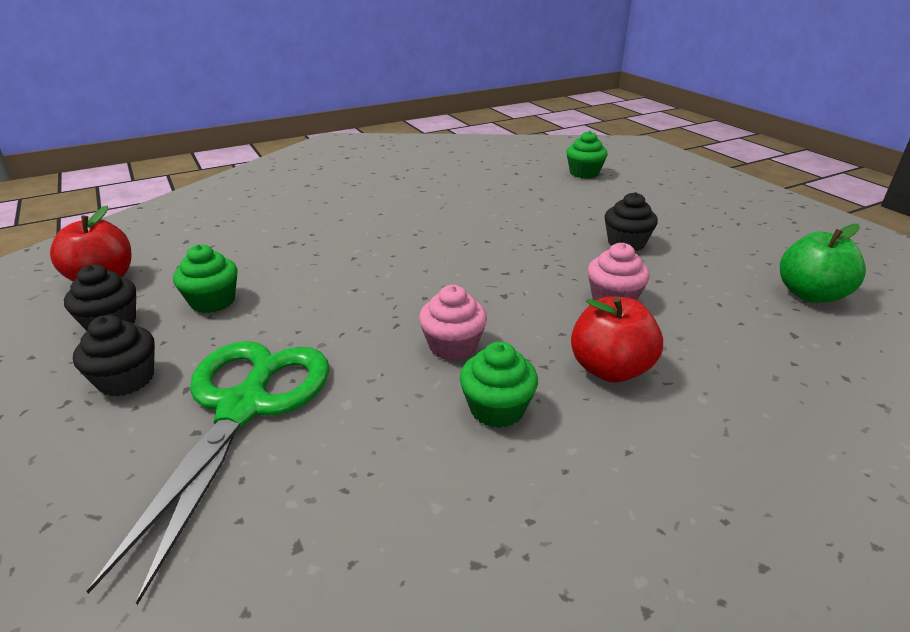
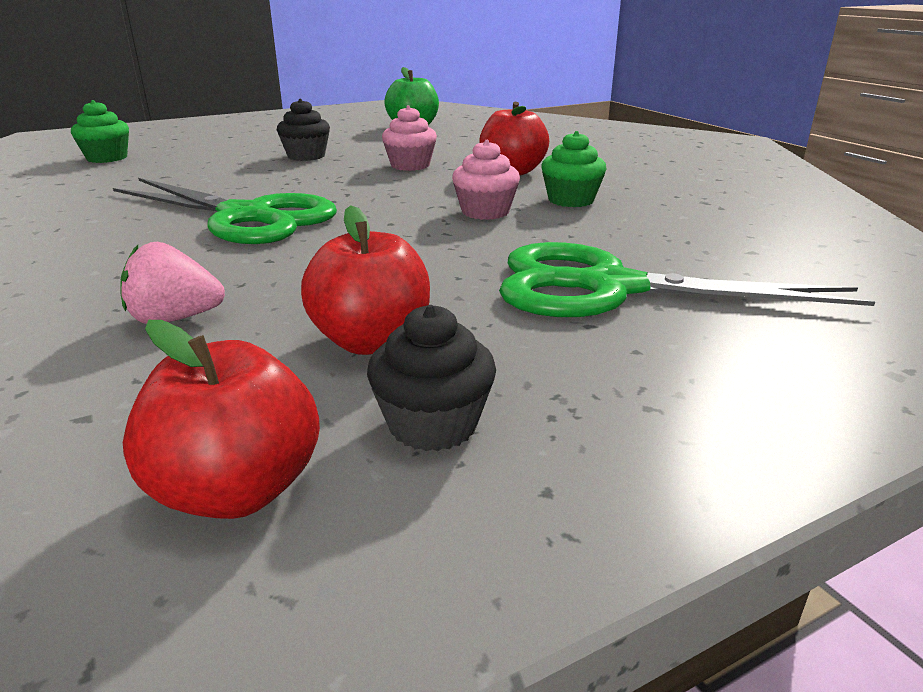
camera: 90 degrees left, 5 degrees down
black cupcake [73,315,155,397] -> none
green cupcake [173,244,237,313] -> red apple [301,206,430,355]
none -> green scissors [113,178,337,244]
none -> pink strawberry [120,242,225,324]

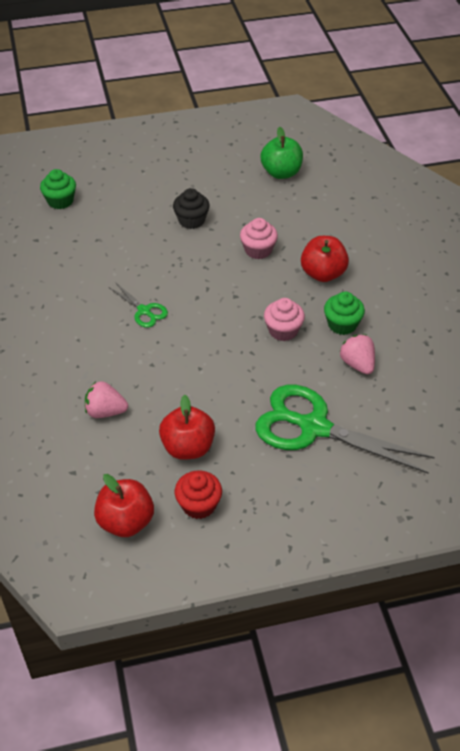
camera: 15 degrees right, 20 degrees up
green scissors [113,178,337,244] -> green scissors [110,282,168,328], size x0.46
black cupcake [367,305,496,451] -> red cupcake [175,471,222,519]
none -> pink strawberry [339,334,375,374]

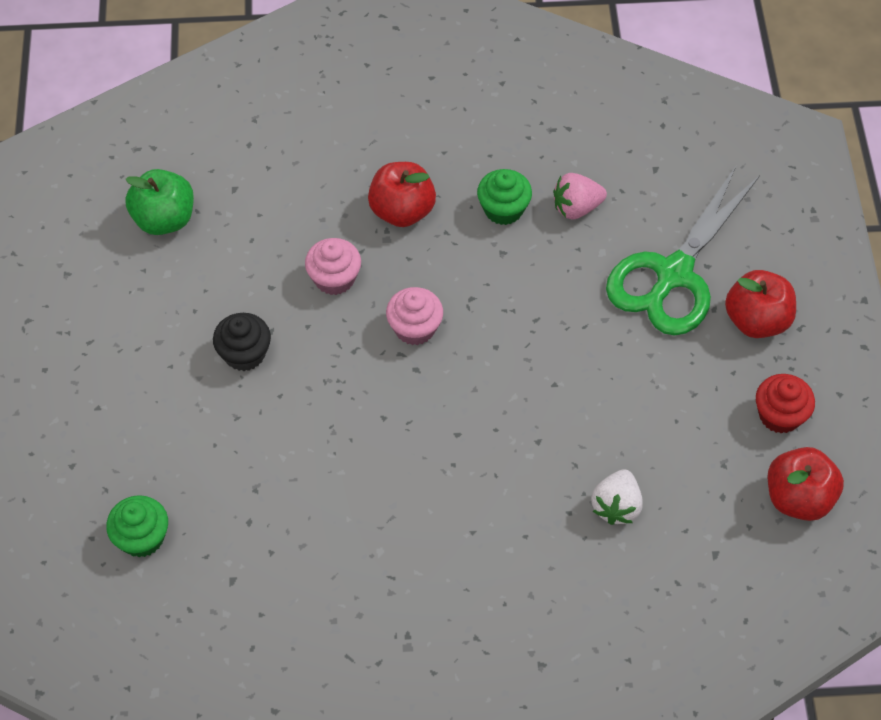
camera: 80 degrees left, 10 degrees up
pink strawberry [85,381,128,418] -> white strawberry [591,469,643,525]
green scissors [110,282,168,328] -> none
red apple [159,395,215,460] -> red apple moved to [725,270,796,338]
pink cupcake [264,298,305,341] -> pink cupcake moved to [386,287,443,345]

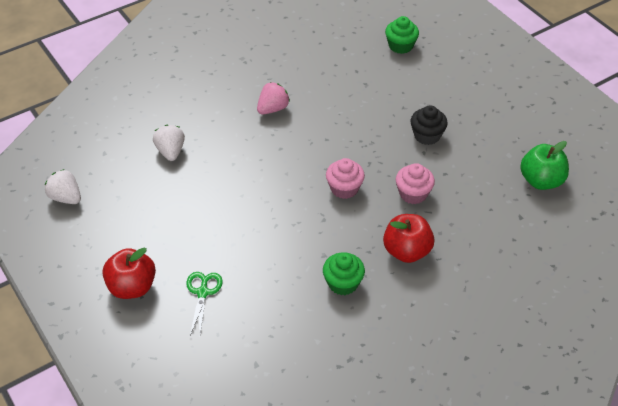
camera: 150 degrees right, 10 degrees down
pink strawberry [553,173,607,220] -> pink strawberry moved to [257,82,290,115]
green scissors [606,166,760,336] -> green scissors [186,272,223,335], size x0.46
red cupcake [756,374,815,434] -> none
red apple [768,447,844,521] -> white strawberry [45,169,81,204]

